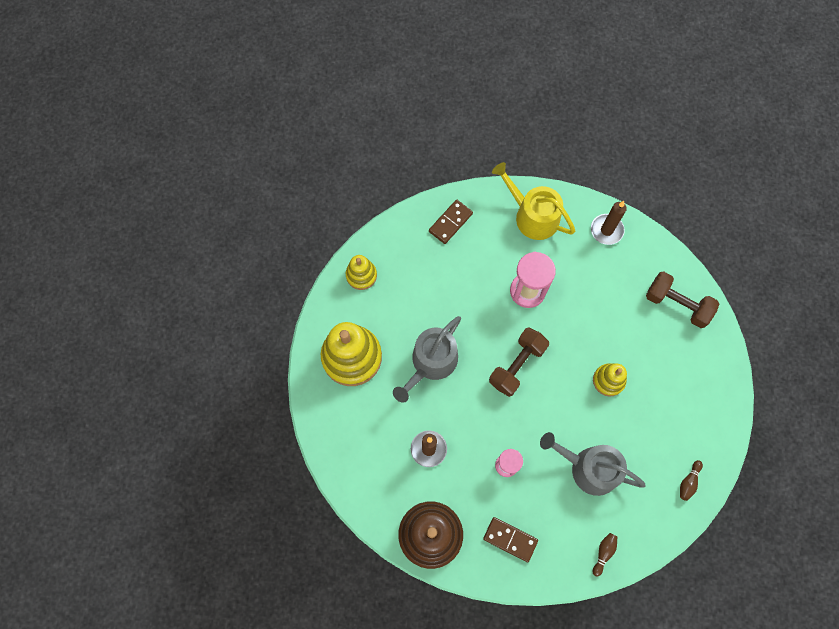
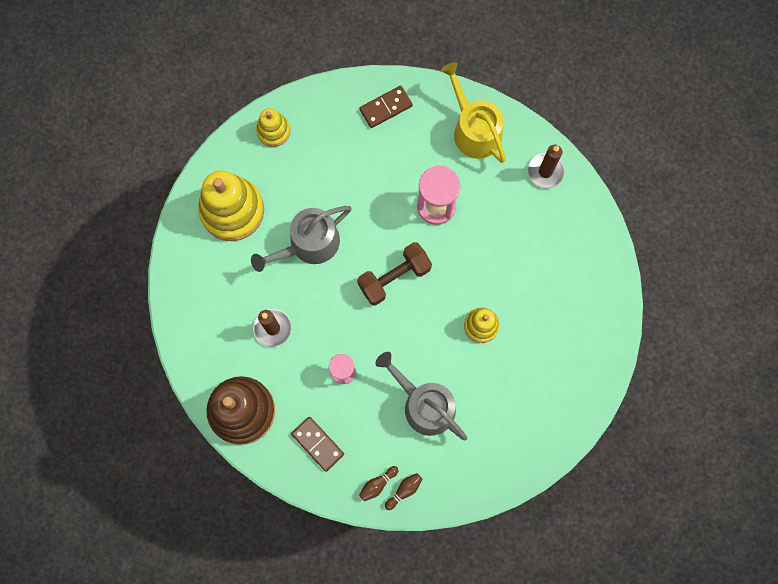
camera: 20 degrees right, 5 degrees up
brown dumbbell [646,272,719,328] -> none
brown bowling pin [680,460,703,501] -> brown bowling pin moved to [359,466,399,501]

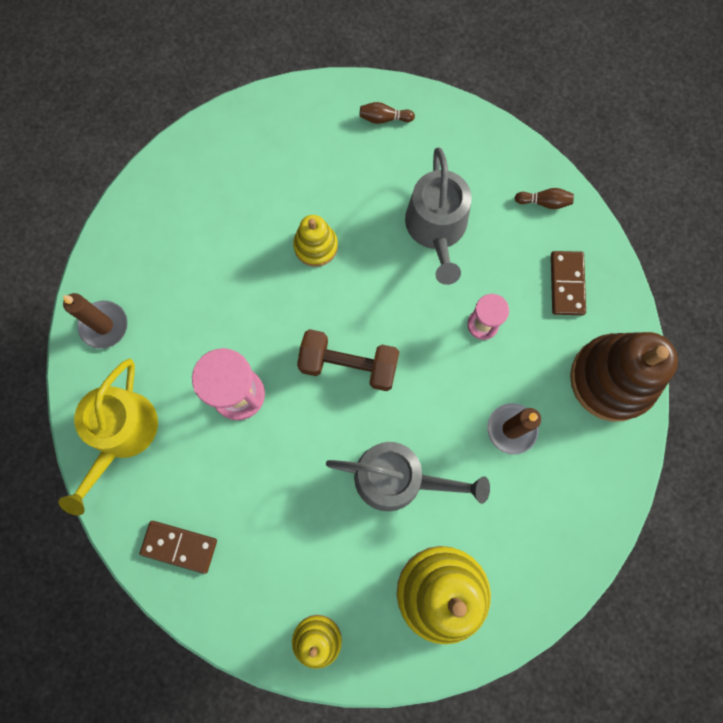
camera: 135 degrees left, 0 degrees up
brown bowling pin [385,473,422,510] -> brown bowling pin moved to [360,102,415,124]

